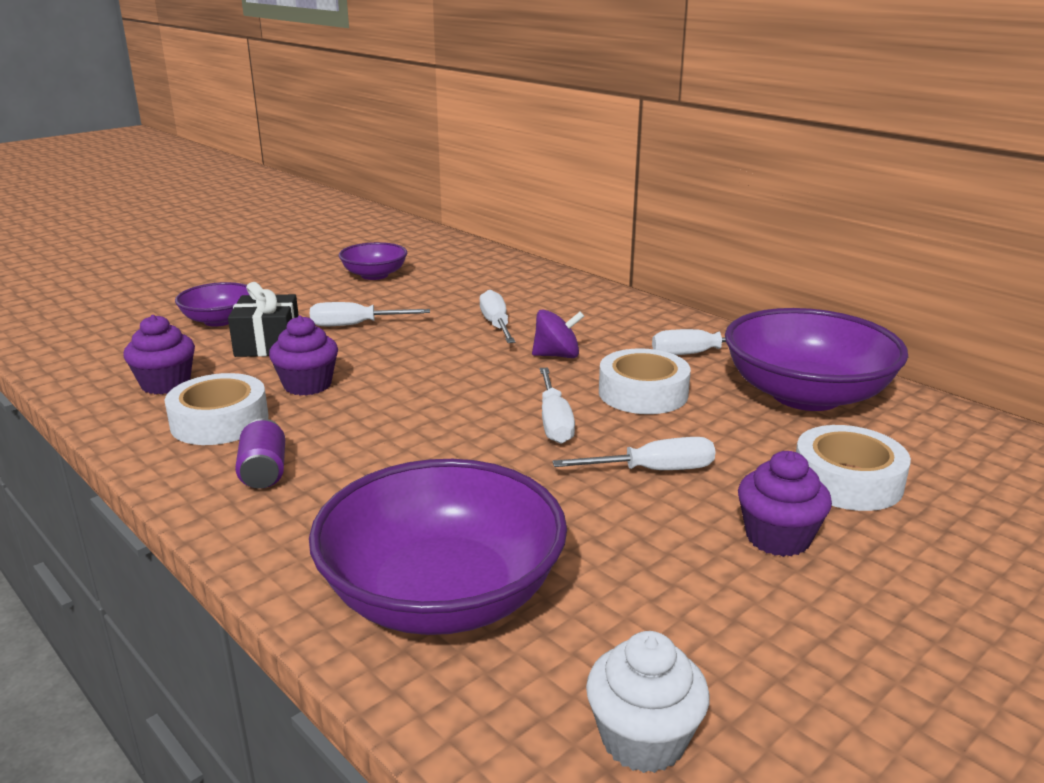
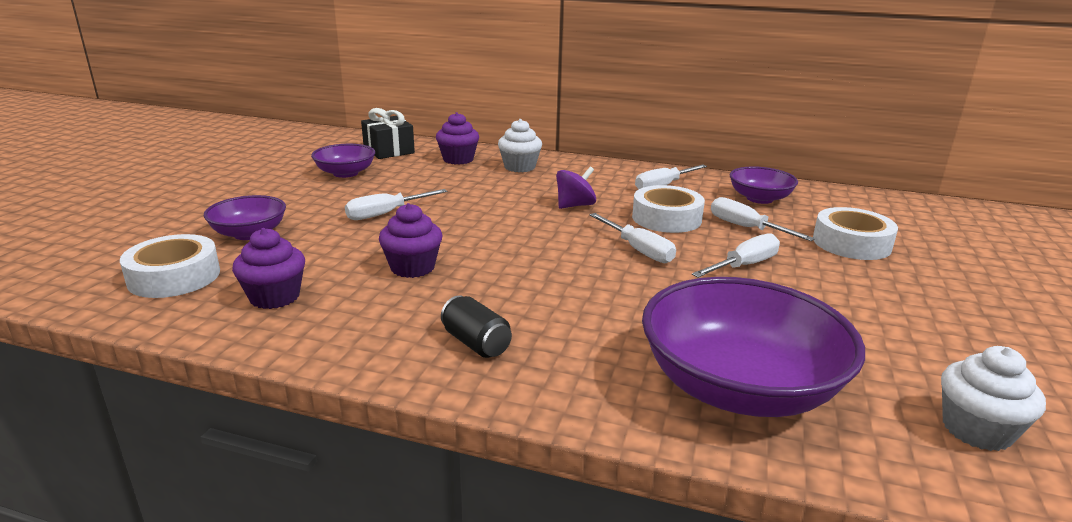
camera: 30 degrees left, 0 degrees up
white tape [164,373,269,445] -> white tape moved to [120,234,220,298]
black gift [228,282,299,357] -> black gift moved to [361,108,415,159]
purple can [235,418,285,489] -> black can [441,295,512,358]
white screwdriver [480,290,515,343] -> white screwdriver moved to [711,197,815,241]
purple bowl [725,308,908,411] -> purple bowl [729,166,798,204], size x0.53
purple cupcake [738,451,832,557] -> purple cupcake moved to [436,112,479,165]
none -> white cupcake [498,119,542,172]

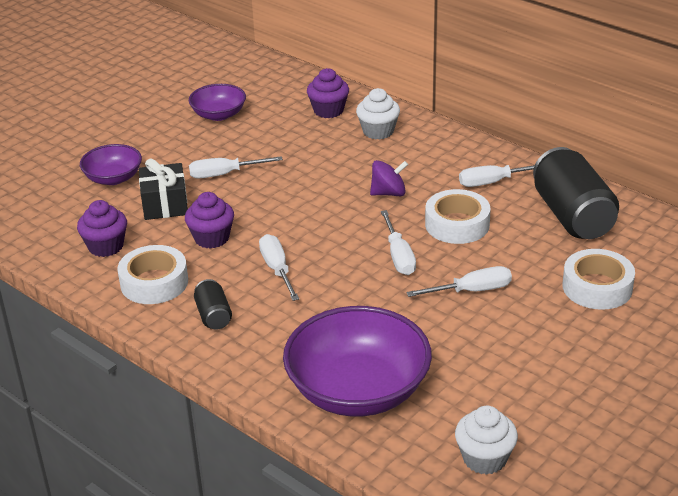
camera: 25 degrees right, 10 degrees up
white tape [120,234,220,298] -> white tape moved to [118,245,188,304]
black gift [361,108,415,159] -> black gift moved to [139,159,188,220]
white screwdriver [711,197,815,241] -> white screwdriver moved to [259,234,299,301]
purple bowl [729,166,798,204] -> black can [533,147,619,239]

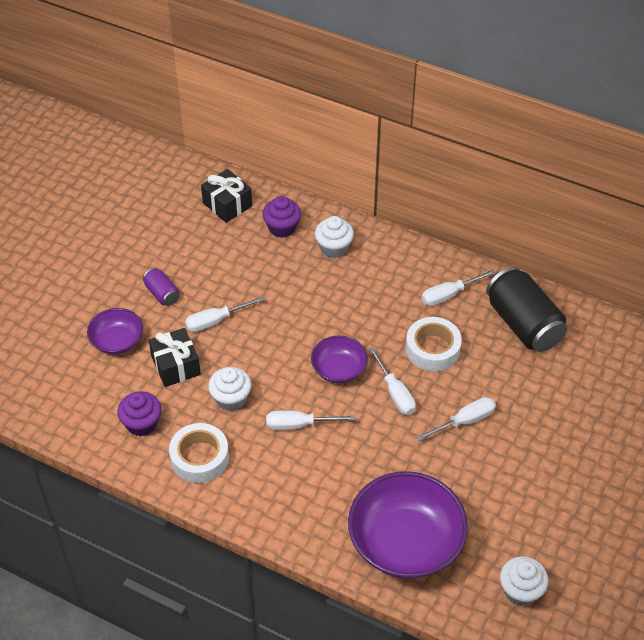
camera: 15 degrees left, 15 degrees up
purple cupcake [185,192,234,249] -> white cupcake [208,367,252,411]
purple bowl [189,84,246,121] -> purple bowl moved to [311,335,368,383]
black can [194,279,232,330] -> none
white screwdriver [259,234,299,301] -> white screwdriver turned 60 degrees counterclockwise [266,410,356,430]
purple spinning top [370,160,408,196] -> none
white tape [562,249,635,310] -> none
none -> purple can [143,268,179,306]
none -> black gift [201,169,252,223]

